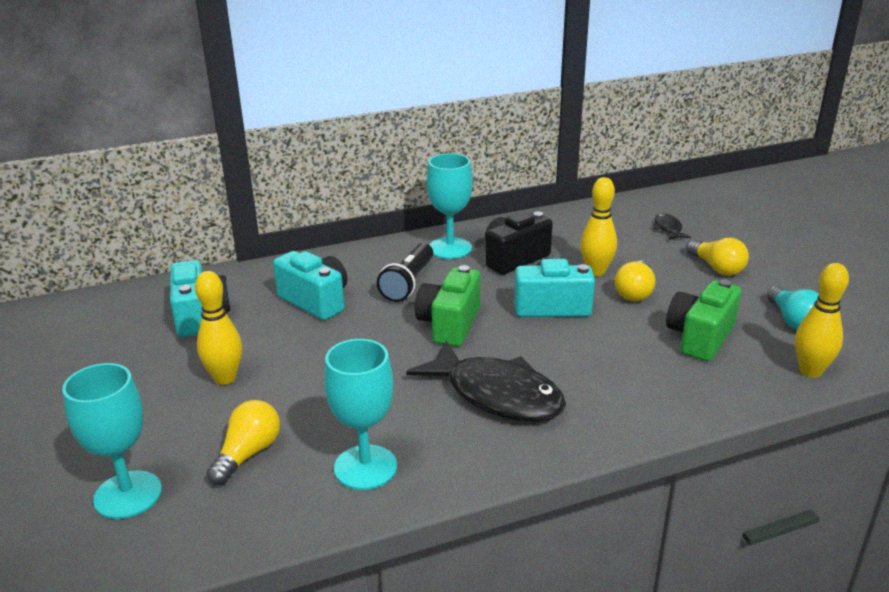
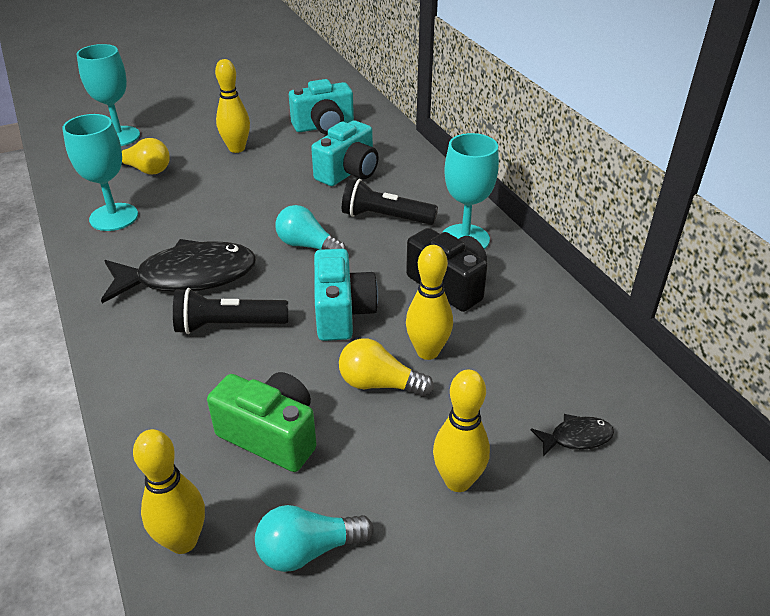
camera: 85 degrees right, 10 degrees up
black fish [406,341,566,422] -> black fish turned 135 degrees counterclockwise [101,239,256,303]
green camera [415,265,481,346] -> turquoise light bulb [275,205,346,250]
yellow light bulb [686,238,749,276] -> yellow bowling pin [433,369,490,492]
none -> black flashlight [173,288,288,334]

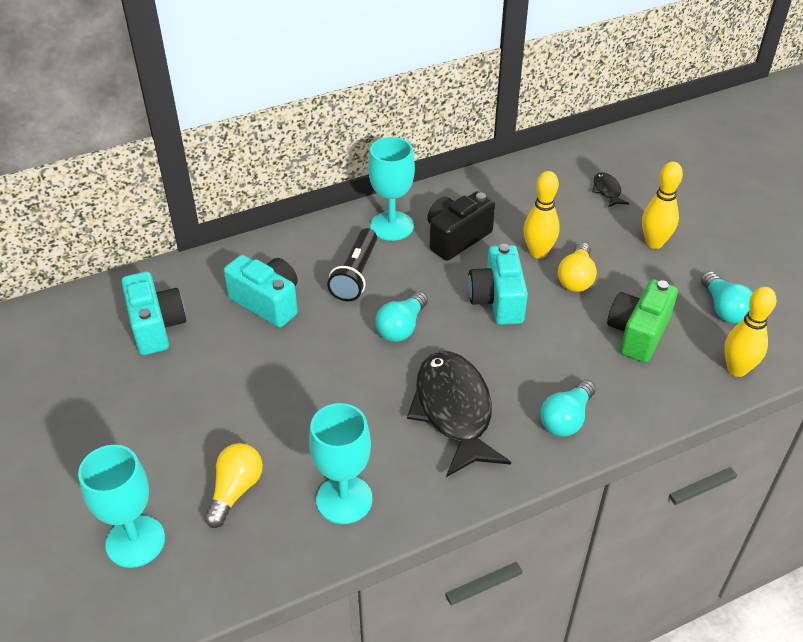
camera: 90 degrees left, 5 degrees up
black flashlight [173,288,288,334] -> none
yellow bowling pin [215,59,250,153] -> none
turquoise camera [314,249,378,341] -> turquoise camera turned 90 degrees counterclockwise [468,244,528,325]
none -> turquoise light bulb [540,380,596,437]

